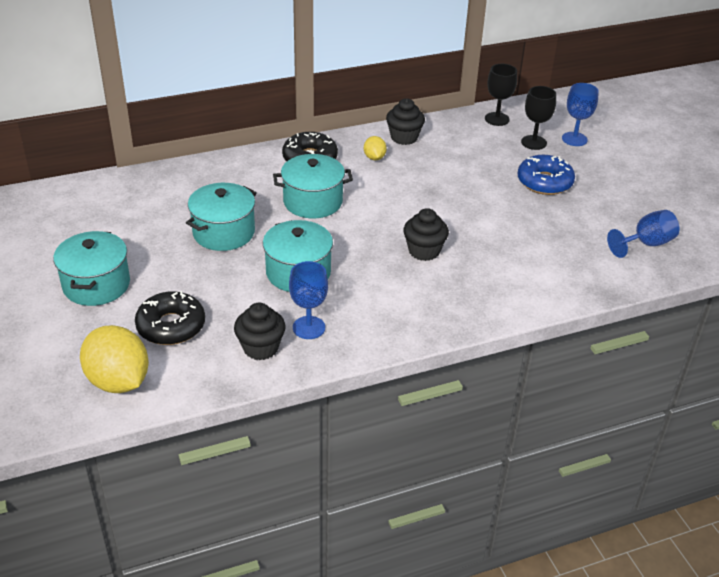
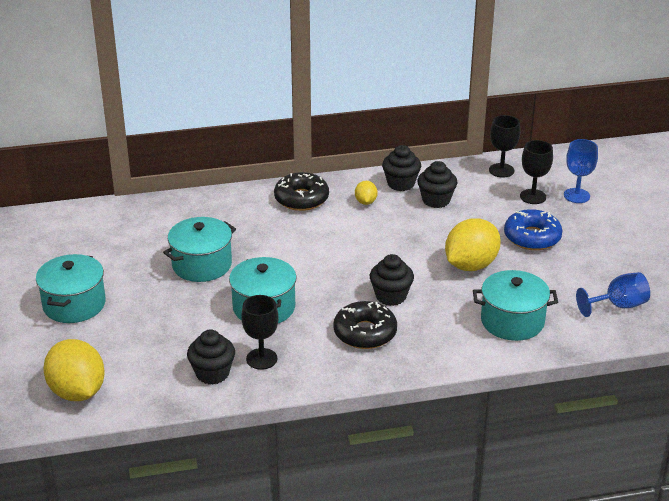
camera: 10 degrees right, 5 degrees down
black donut [135,291,205,345] -> black donut moved to [333,301,397,349]
turquoise pot [273,154,353,218] -> turquoise pot moved to [473,270,558,341]
blue goblet [289,261,328,339] -> black goblet [241,295,279,370]
none -> black cupcake [417,161,457,208]
none -> yellow lemon [445,218,501,271]

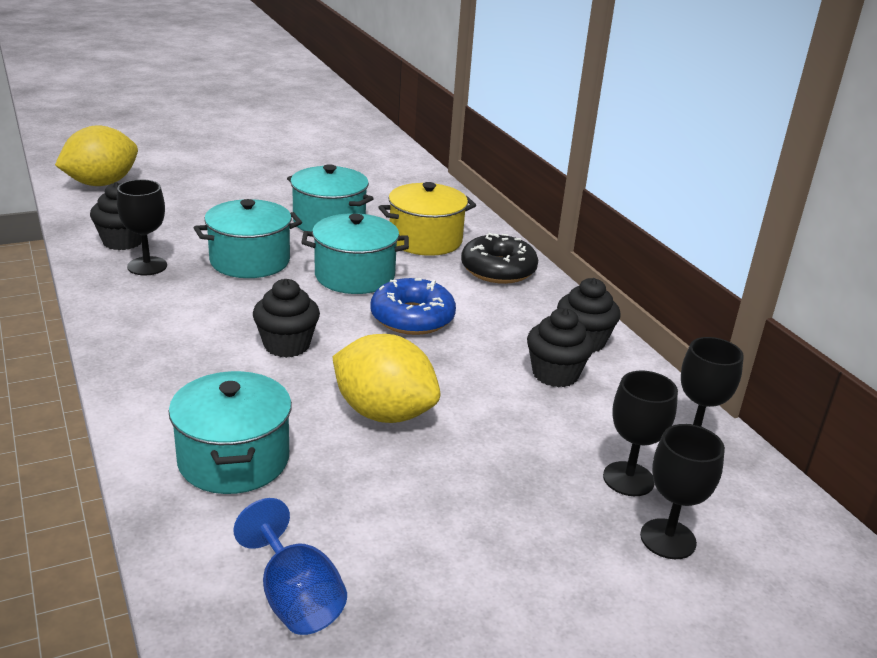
camera: 75 degrees right, 5 degrees down
turquoise pot [36,254,106,323] -> turquoise pot moved to [301,213,409,294]
black donut [333,301,397,349] -> none
yellow lemon [355,181,378,205] -> none
blue donut [504,209,563,250] -> blue donut moved to [370,278,456,335]
blue goblet [564,139,598,203] -> black goblet [640,424,725,559]
none -> yellow pot [379,182,476,256]

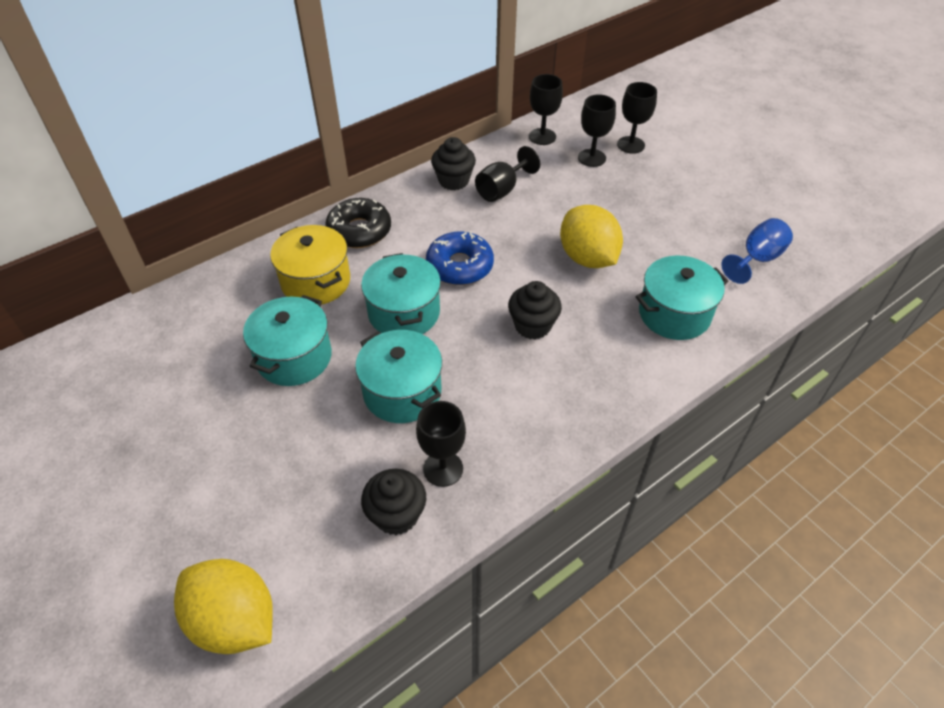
camera: 100 degrees left, 20 degrees up
yellow lemon [332,334,440,423] -> yellow lemon turned 45 degrees counterclockwise [560,205,623,268]
black cupcake [527,308,594,388] -> black goblet [475,146,540,202]

